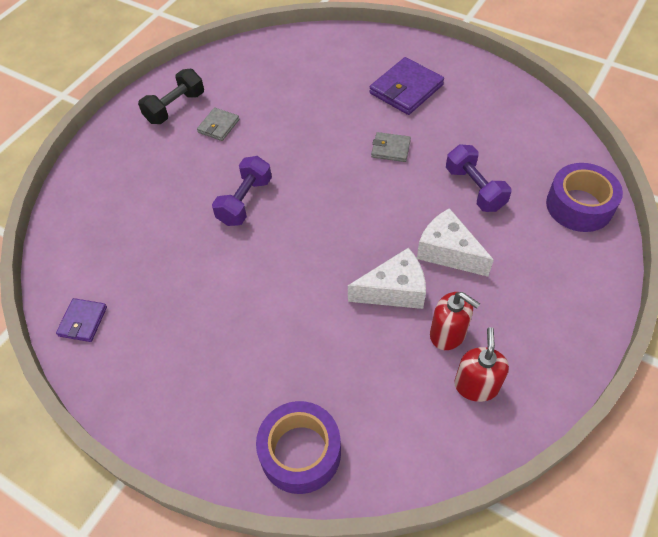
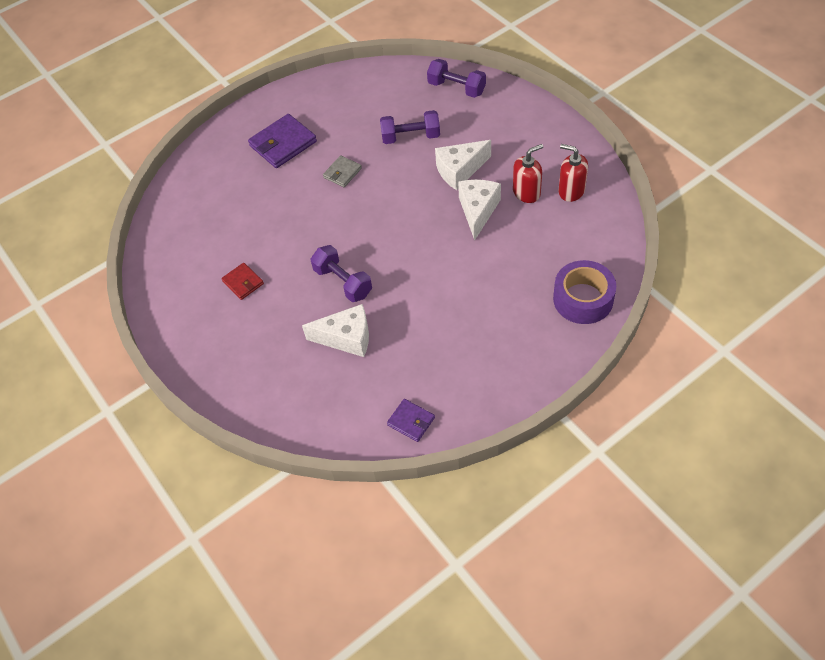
camera: 65 degrees left, 0 degrees up
black dumbbell [138,69,204,124] -> none
grey wallet [197,107,239,141] -> red wallet [221,263,264,300]
purple wallet [369,57,444,115] -> purple wallet turned 75 degrees clockwise [248,114,317,168]
purple tape [546,163,623,232] -> purple dumbbell [427,59,486,98]
none -> white cheese [302,304,369,357]

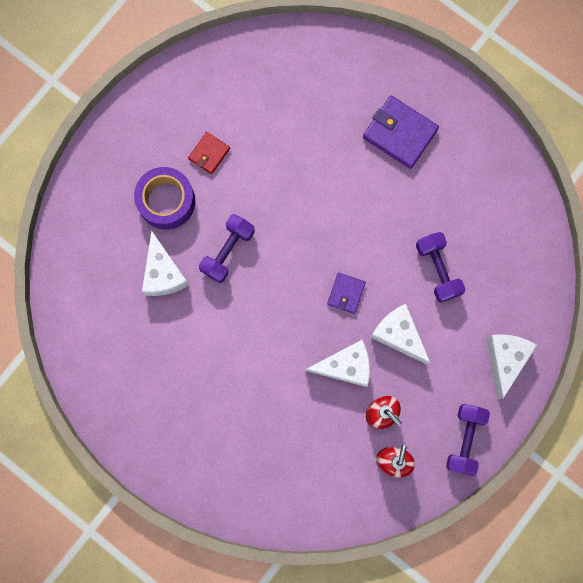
camera: 70 degrees right, 25 degrees up
grey wallet [323,155,362,187] -> none
purple wallet [387,399,435,442] -> purple wallet moved to [327,273,366,314]
purple dumbbell [427,59,486,98] -> purple dumbbell moved to [446,404,490,476]
purple tape [553,260,616,324] -> purple tape moved to [134,167,195,230]
none -> white cheese [487,334,537,399]

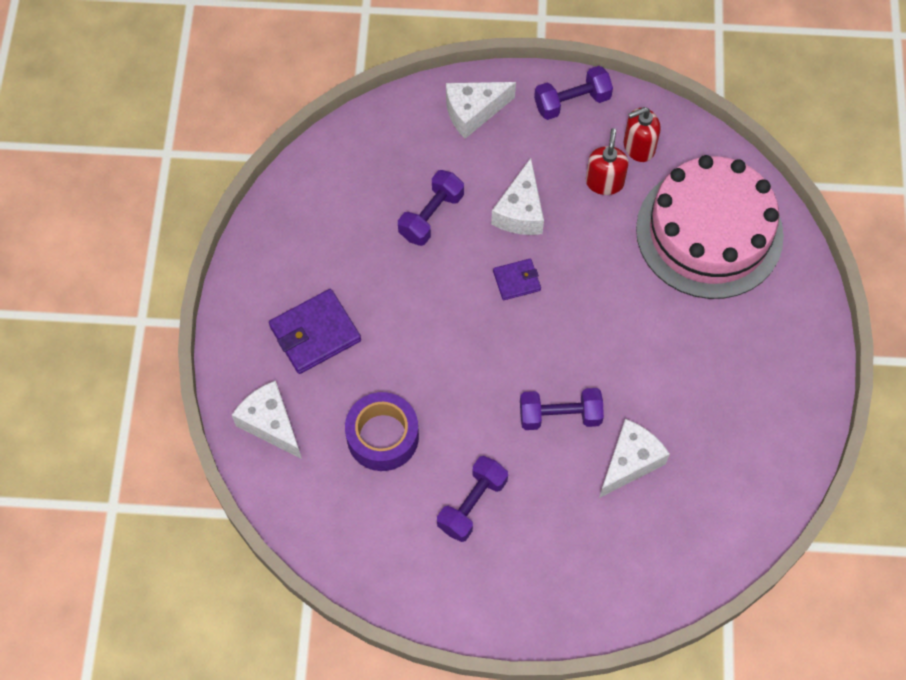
camera: 125 degrees left, 15 degrees down
purple tape [134,167,195,230] -> purple tape moved to [345,392,419,471]
red wallet [188,132,230,174] -> purple dumbbell [437,456,508,542]
white cheese [305,340,370,387] -> white cheese moved to [232,380,302,459]
purple wallet [363,96,439,169] -> purple wallet turned 60 degrees clockwise [269,289,361,374]
none -> pink cake [636,155,784,299]

